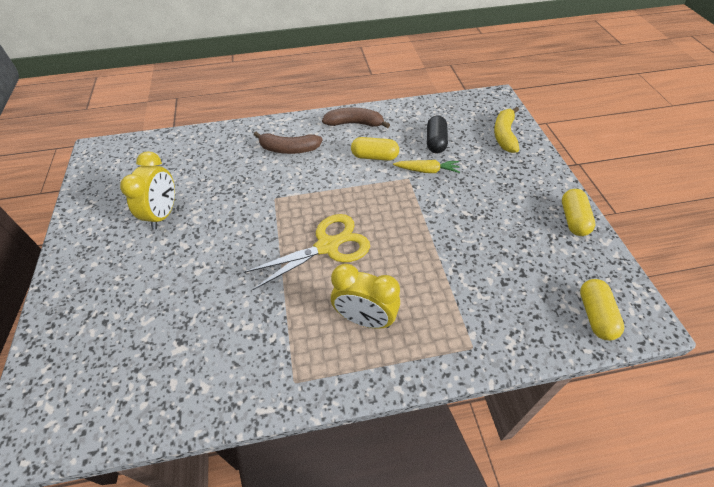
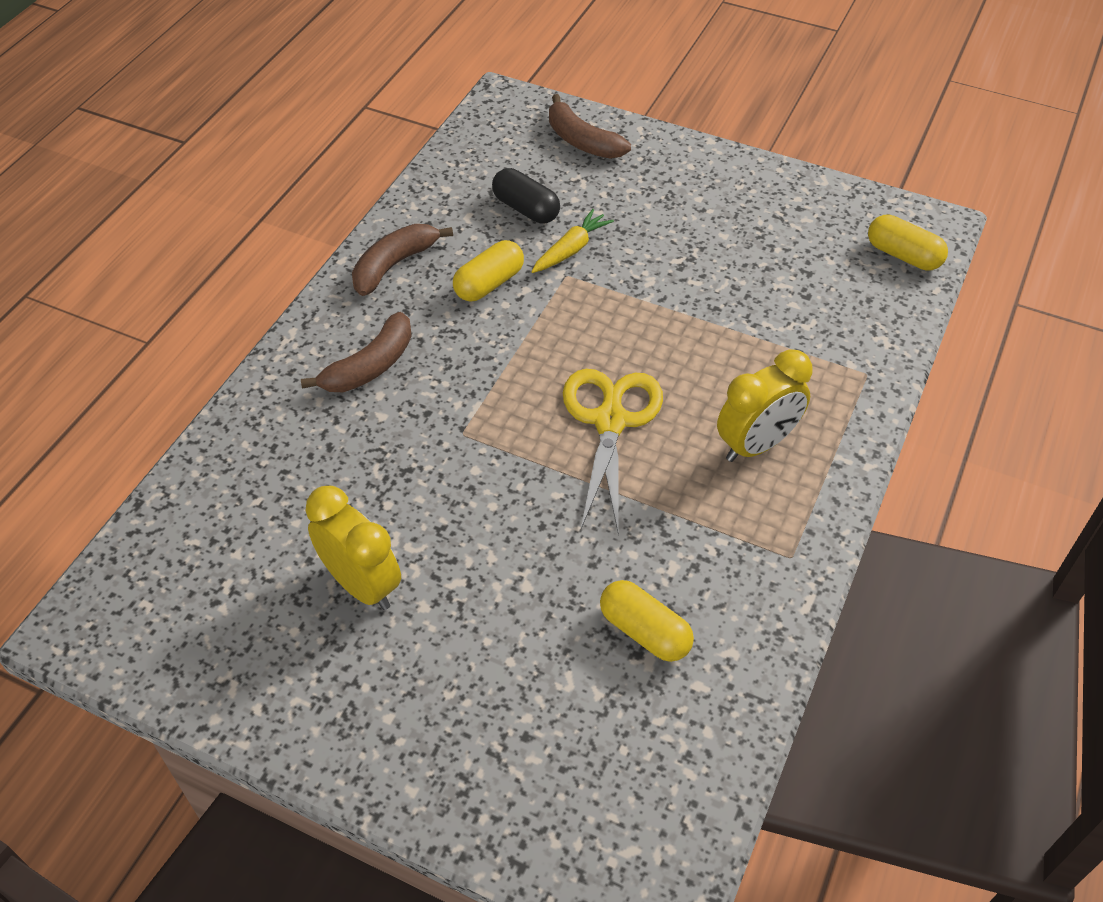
camera: 55 degrees left, 0 degrees up
yellow banana [494,107,519,153] -> brown banana [549,94,631,159]
yellow capsule [562,189,595,236] -> yellow capsule moved to [600,580,694,662]

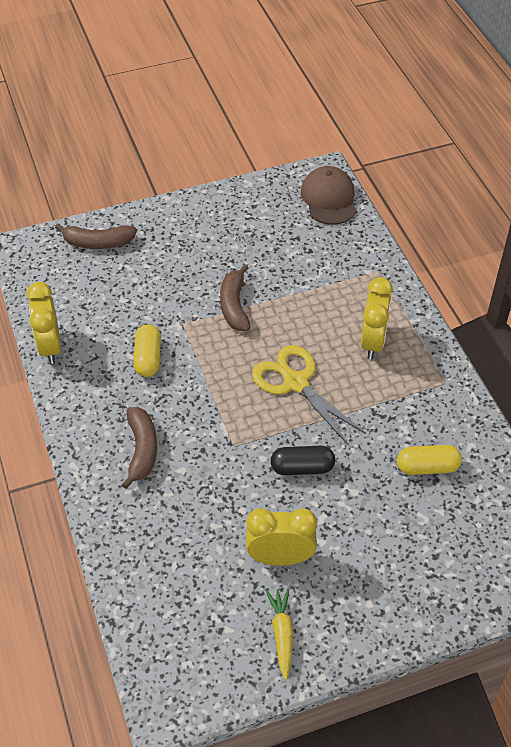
camera: 45 degrees left, 0 degrees up
brown banana [352,224,453,296] -> brown banana moved to [220,265,250,331]
black capsule [492,168,560,223] -> black capsule moved to [271,446,335,475]
yellow carrot [531,209,614,273] -> yellow carrot moved to [266,588,293,680]
yellow capsule [868,214,948,271] -> brown cap [301,166,356,225]
none -> yellow clock [27,282,61,364]

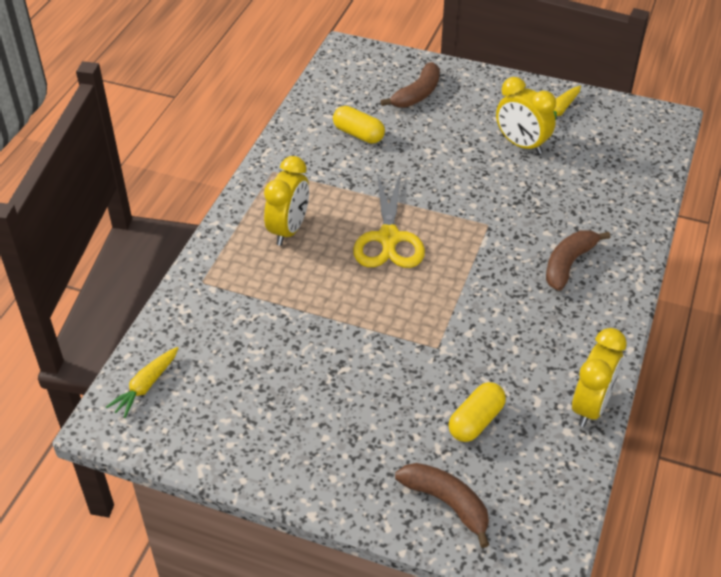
camera: 140 degrees left, 5 degrees down
yellow capsule [133,324,161,377] -> yellow capsule moved to [448,382,506,442]
brown banana [220,265,250,331] -> brown banana moved to [381,62,440,108]
black capsule [271,446,335,475] -> none
brown cap [301,166,356,225] -> yellow carrot [106,347,178,418]
yellow clock [361,277,393,360] -> yellow clock turned 150 degrees clockwise [264,156,309,246]

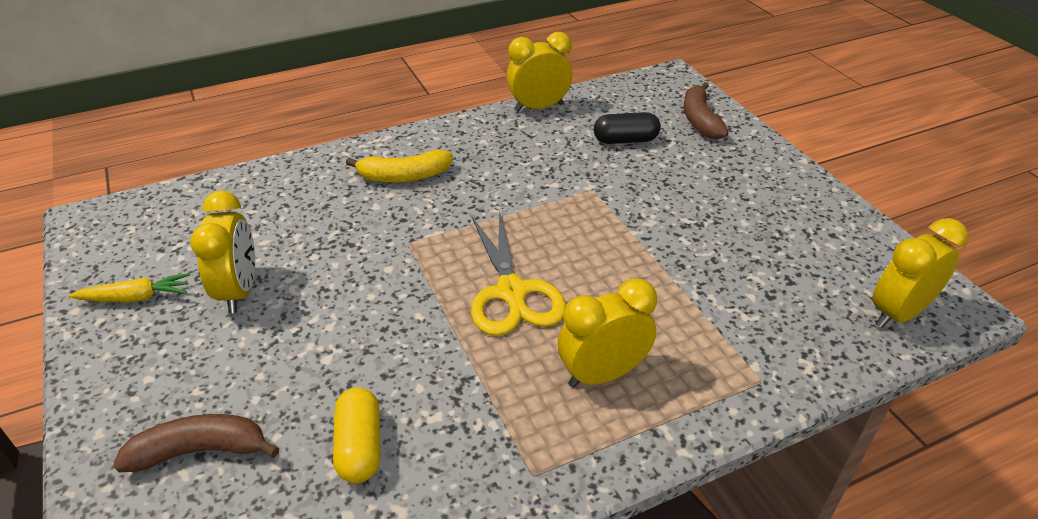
camera: 135 degrees left, 5 degrees down
yellow carrot [106,347,178,418] -> yellow clock [872,218,968,328]
yellow scissors [353,172,425,268] -> yellow scissors turned 120 degrees clockwise [471,209,566,336]
yellow capsule [448,382,506,442] -> black capsule [594,112,661,144]
brown banana [546,230,610,291] -> yellow banana [346,150,453,182]

